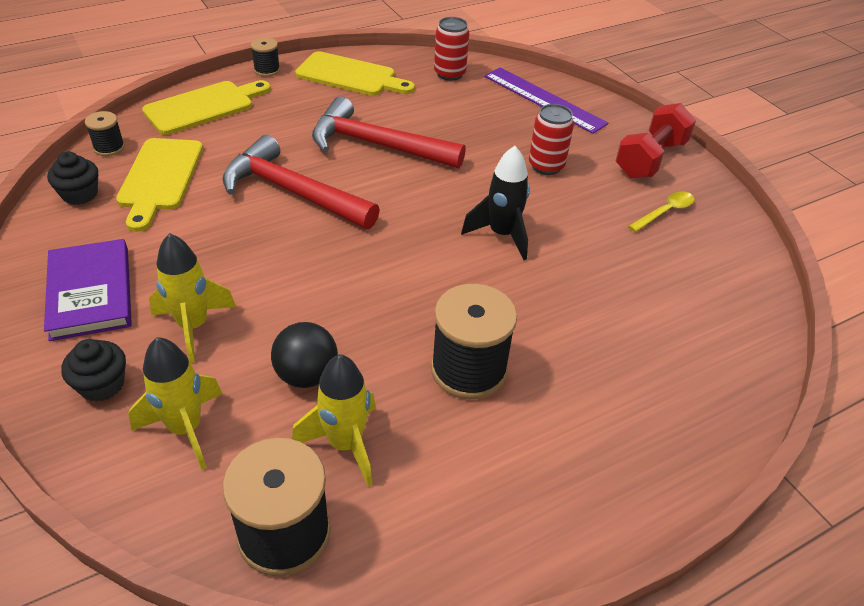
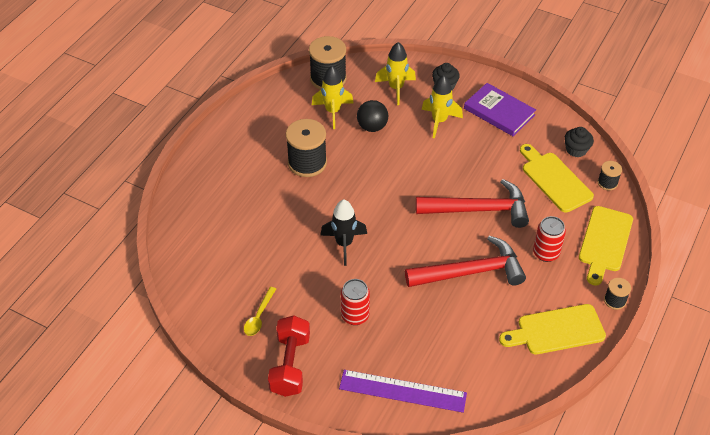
camera: 150 degrees right, 5 degrees up
red can [434,17,469,81] -> red can moved to [533,216,566,262]

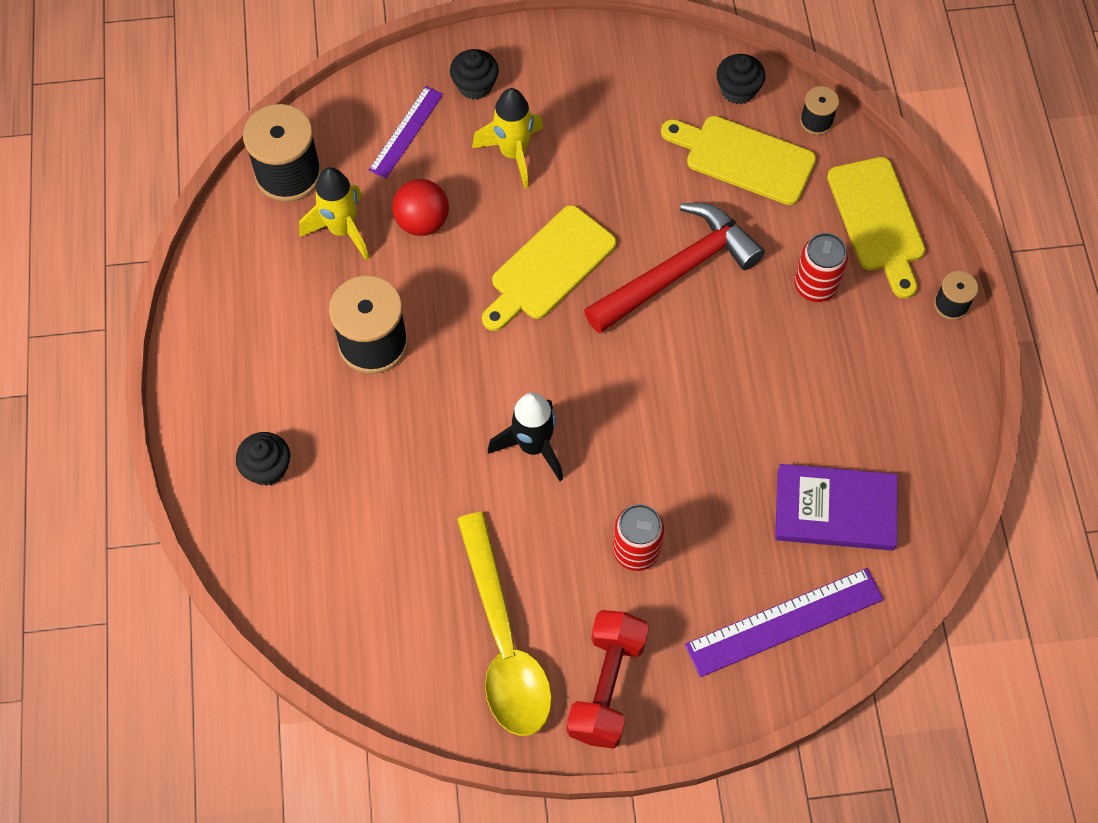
camera: 35 degrees left, 15 degrees up
yellow spoon [244,287,276,336] -> yellow spoon [457,512,552,736], size x2.20
red dumbbell [268,316,310,397] -> red dumbbell turned 45 degrees clockwise [566,610,649,749]
black ball [357,100,388,132] -> red ball [392,179,449,236]
yellow rocket [375,42,416,105] -> purple ruler [369,86,443,179]
red hammer [405,236,526,287] -> none
purple book [464,83,536,136] -> purple book moved to [775,464,898,551]
yellow cutting board [499,304,606,354] -> yellow cutting board moved to [482,205,616,331]
none -> black cupcake [236,432,290,486]

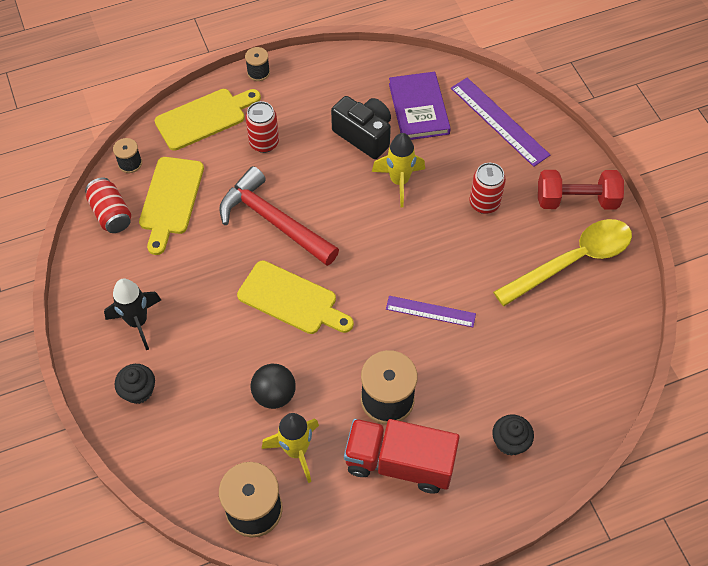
camera: 105 degrees left, 5 degrees down
purple ruler [369,86,443,179] -> purple ruler moved to [386,296,476,327]
red ball [392,179,449,236] -> black ball [251,364,296,409]
yellow rocket [472,88,543,189] -> yellow rocket moved to [372,133,425,207]
black rocket [488,393,563,481] -> black rocket moved to [104,279,161,350]
black cupcake [717,54,766,104] -> red can [85,178,131,233]
none -> black camera [331,96,391,159]
none -> red truck [344,419,460,493]

